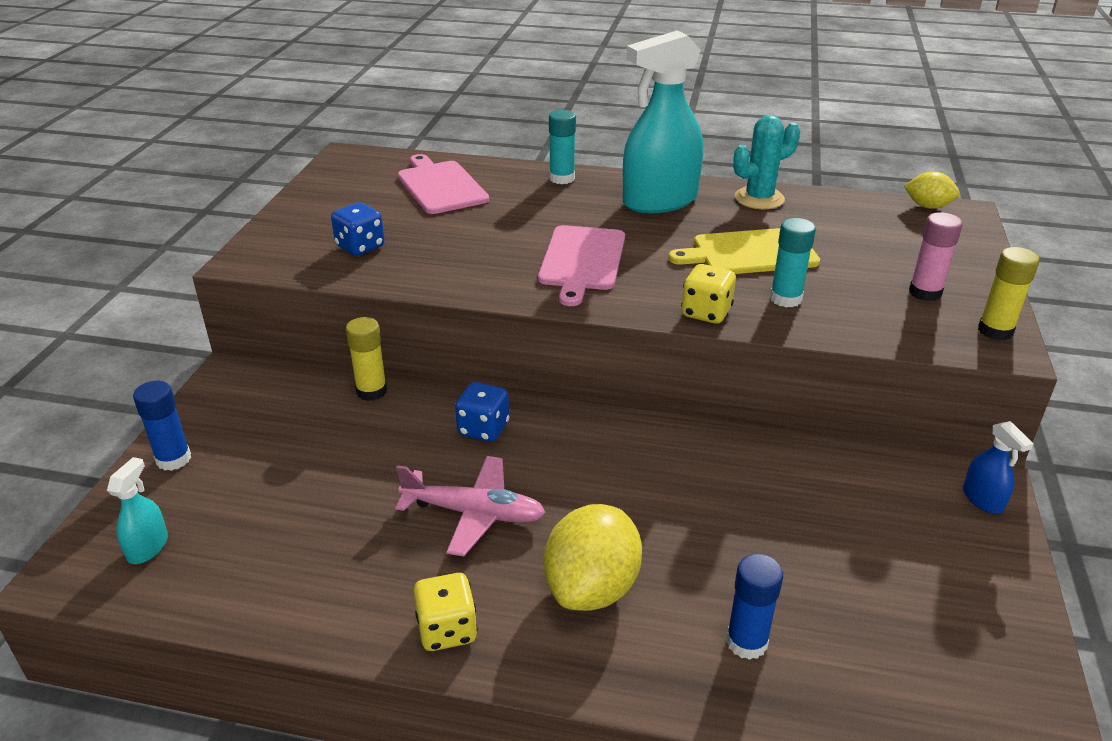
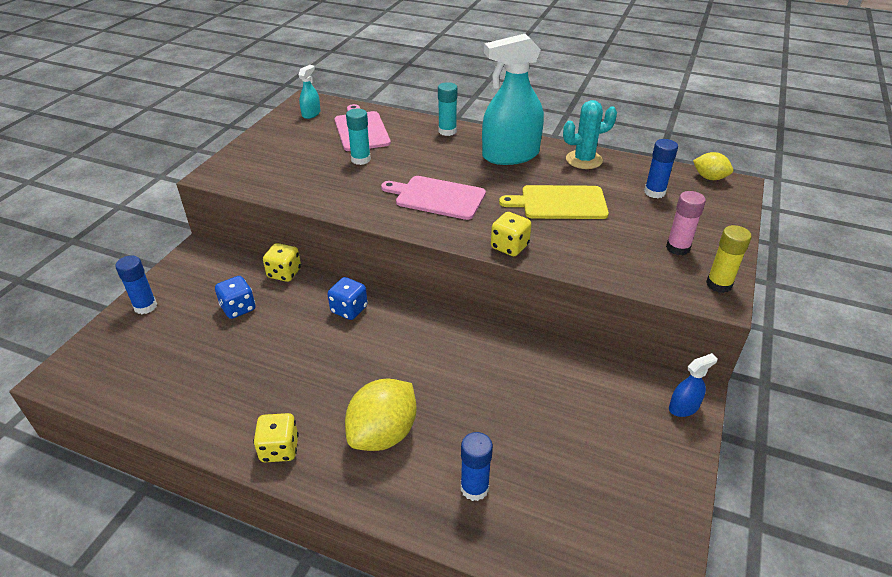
camera: 10 degrees right, 5 degrees up
turquoise spray bottle [107,457,168,564] -> turquoise spray bottle moved to [298,65,320,119]
blue dice [331,202,384,256] -> blue dice moved to [215,276,255,319]
yellow glue stick [346,317,387,401] -> yellow dice [263,243,301,282]
pink plane [395,456,546,557] -> none
pink cutting board [538,225,625,306] -> pink cutting board turned 90 degrees clockwise [381,176,486,220]
turquoise glue stick [770,218,816,307] -> turquoise glue stick moved to [346,109,371,165]
blue spray bottle [963,421,1034,514] -> blue spray bottle turned 105 degrees counterclockwise [669,353,718,417]
none -> blue glue stick [644,139,678,198]

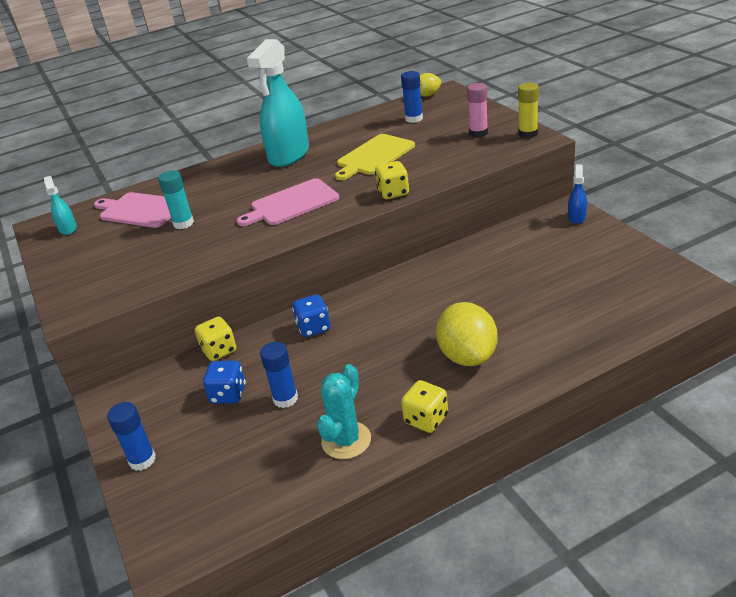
camera: 45 degrees left, 5 degrees down
turquoise glue stick [438,82,458,136] -> none
blue glue stick [461,432,493,501] -> blue glue stick moved to [260,342,298,408]
turquoise cactus [563,100,617,169] -> turquoise cactus moved to [317,364,371,459]

